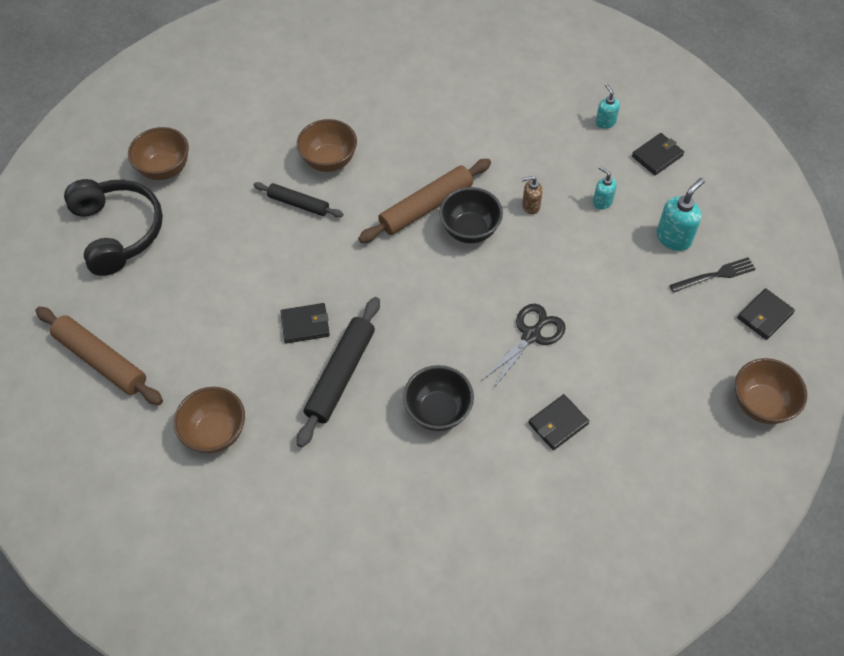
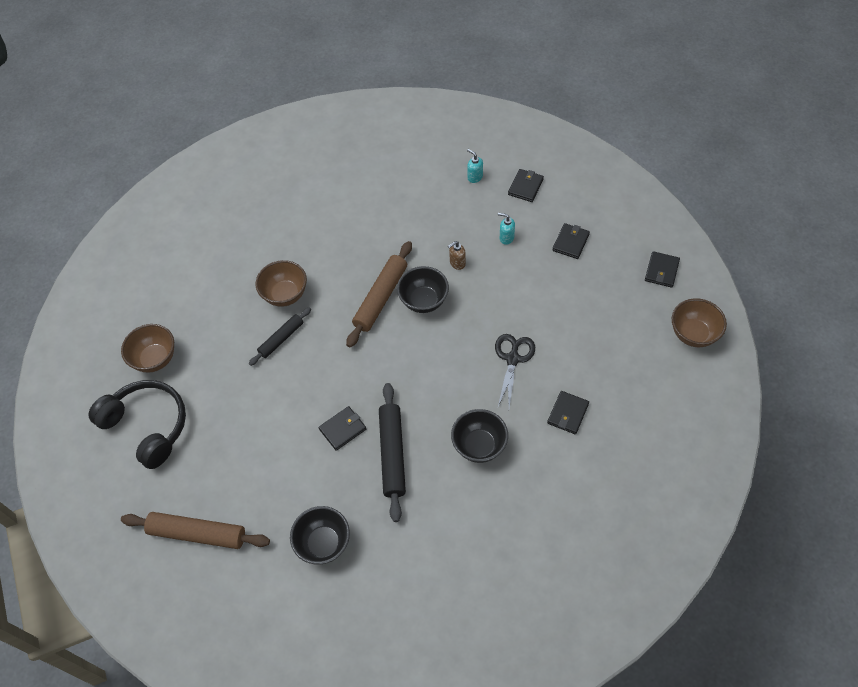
camera: 25 degrees left, 0 degrees up
brown bowl [174,387,245,453] -> black bowl [290,506,350,564]
black rolling pin [253,182,343,218] -> black rolling pin turned 45 degrees counterclockwise [249,307,311,366]
turquoise soap dispenser [657,178,705,251] -> black wallet [552,223,590,259]
black fork [670,257,756,292] -> none

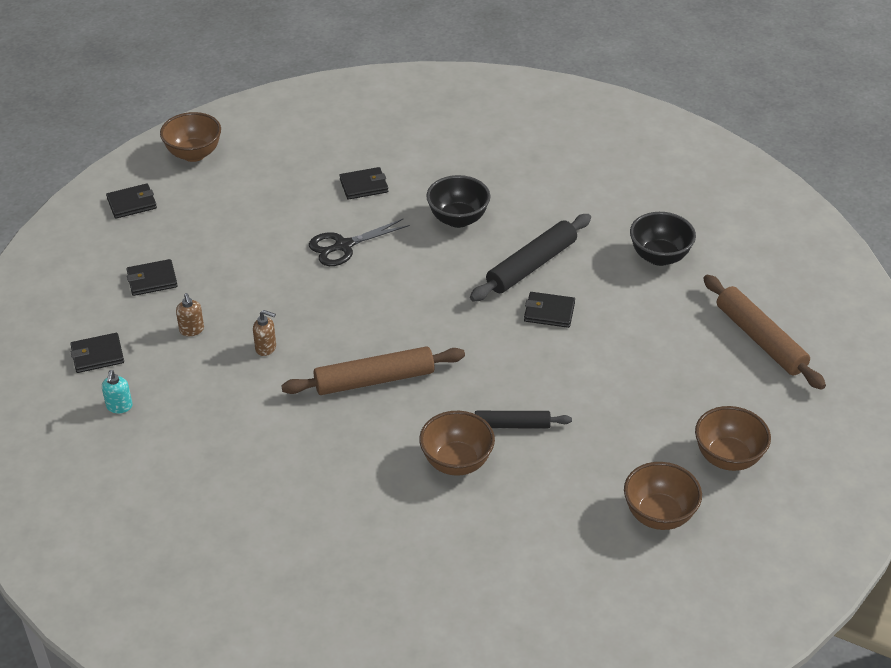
camera: 135 degrees left, 15 degrees down
black headphones [88,380,186,469] -> brown bowl [695,406,771,471]
black bowl [397,266,449,313] -> none
turquoise soap dispenser [498,213,515,245] -> brown soap dispenser [176,293,204,336]

